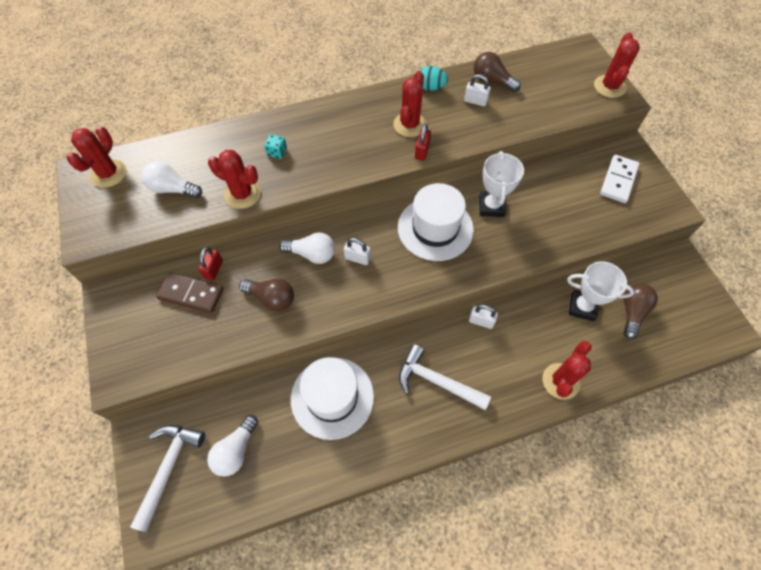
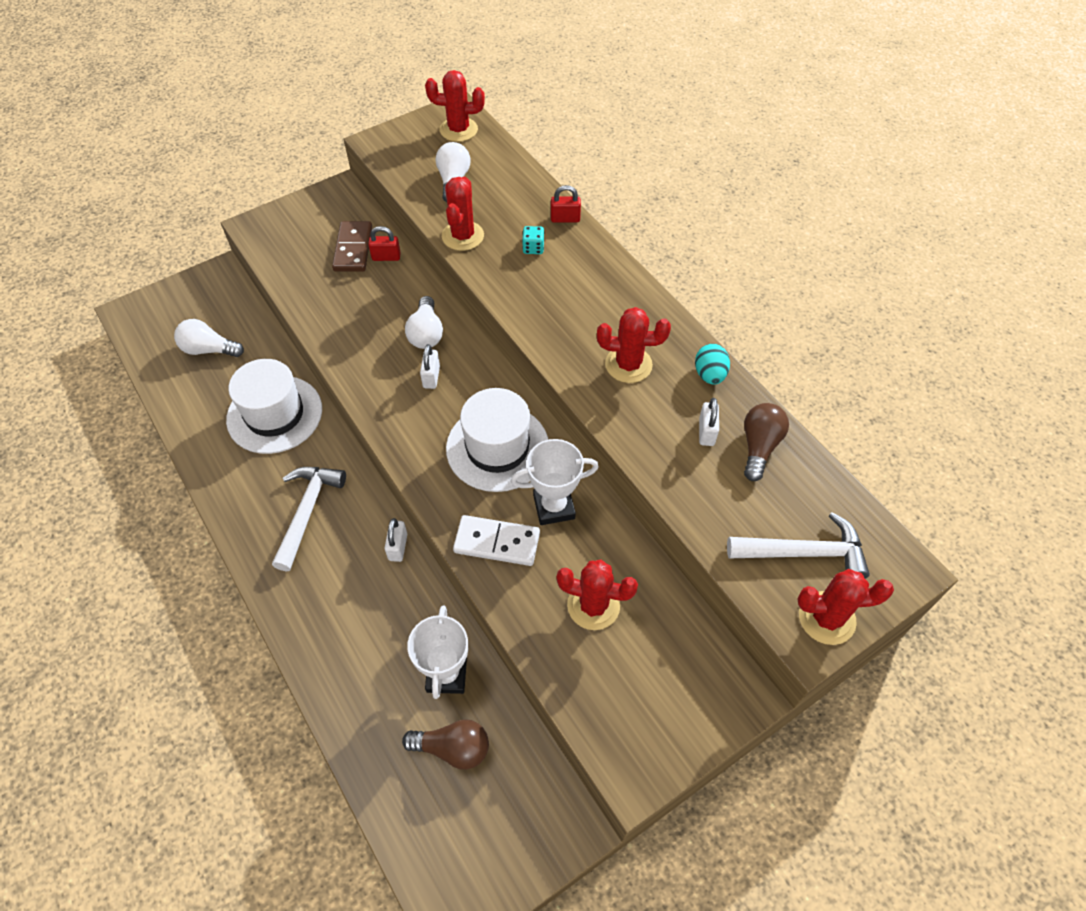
camera: 75 degrees right, 5 degrees down
white hammer [130,425,205,532] -> white hammer moved to [727,512,870,579]
brown light bulb [239,279,294,312] -> none
red padlock [415,124,431,161] -> red padlock moved to [551,185,581,223]
red cactus [542,341,591,400] -> red cactus moved to [557,560,638,630]
white domino [600,155,640,203] -> white domino moved to [453,515,540,566]

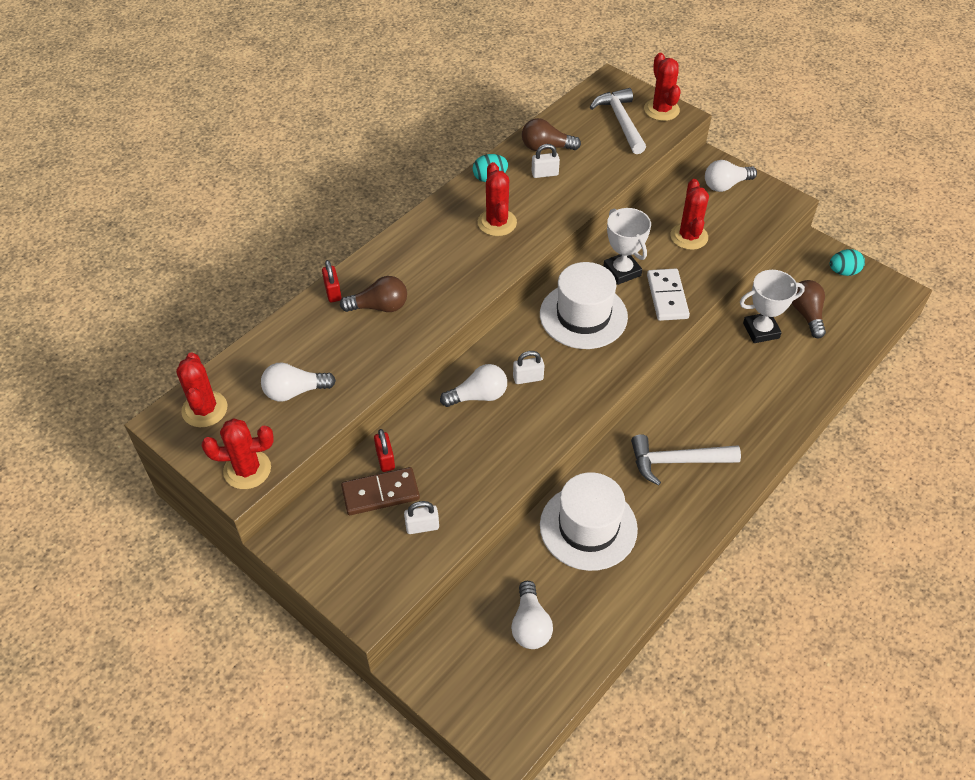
camera: 105 degrees left, 5 degrees down
white padlock [385,518,407,562] -> white padlock moved to [404,501,439,534]
red cactus [442,177,484,251] -> red cactus moved to [202,418,274,489]
turquoise dice [522,226,544,254] -> brown light bulb [340,276,407,312]
none -> white light bulb [705,160,757,192]
none -> turquoise egg [830,249,865,276]

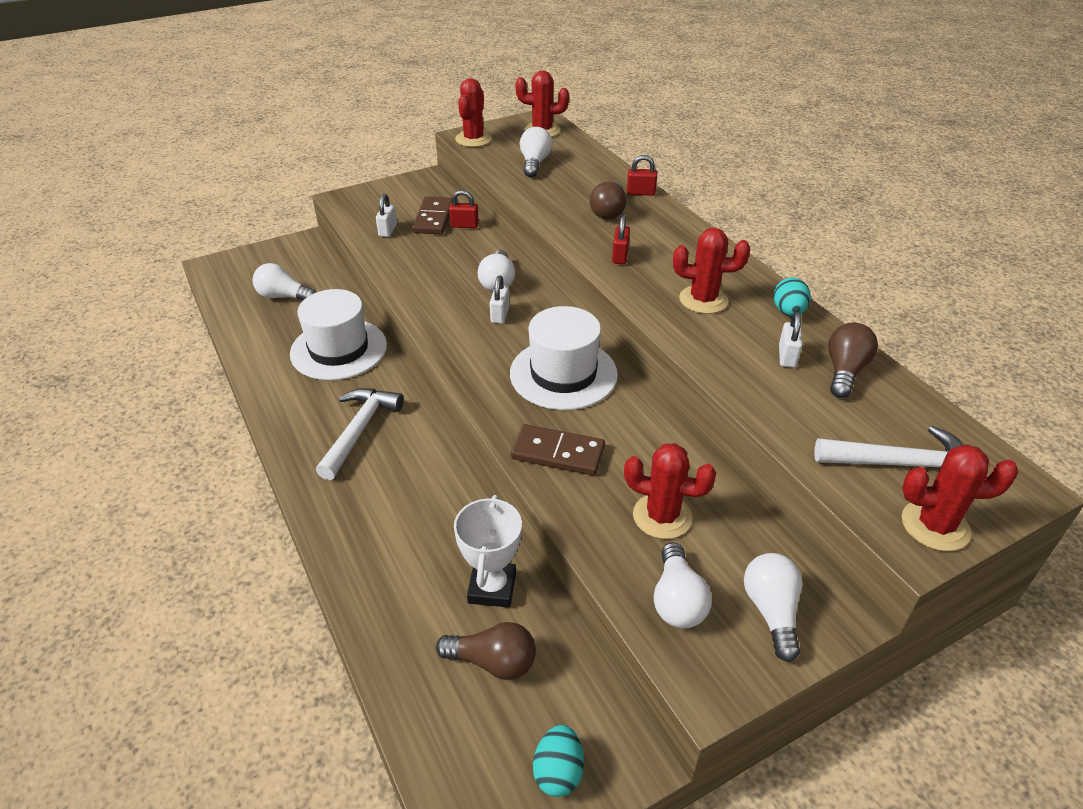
camera: 110 degrees right, 10 degrees down
white trophy [603,208,651,285] -> none
white domino [647,269,690,321] -> brown domino [511,424,605,476]
none -> red padlock [612,215,630,264]
none -> white light bulb [654,542,712,628]

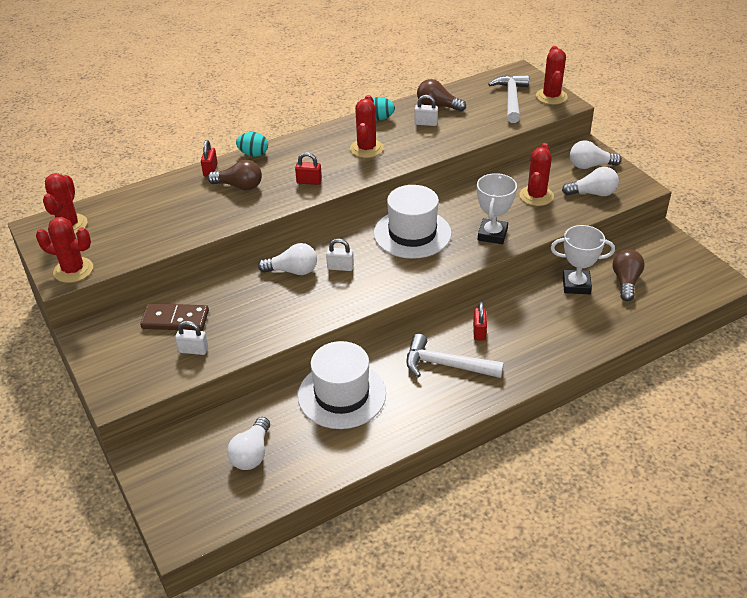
camera: 90 degrees left, 0 degrees up
red padlock [449,190,479,228] -> red padlock moved to [473,302,487,341]
brown domino [511,424,605,476] -> white trophy [477,173,517,244]
white light bulb [520,127,553,178] -> none
turquoise egg [533,725,584,797] -> turquoise egg moved to [236,132,268,157]

